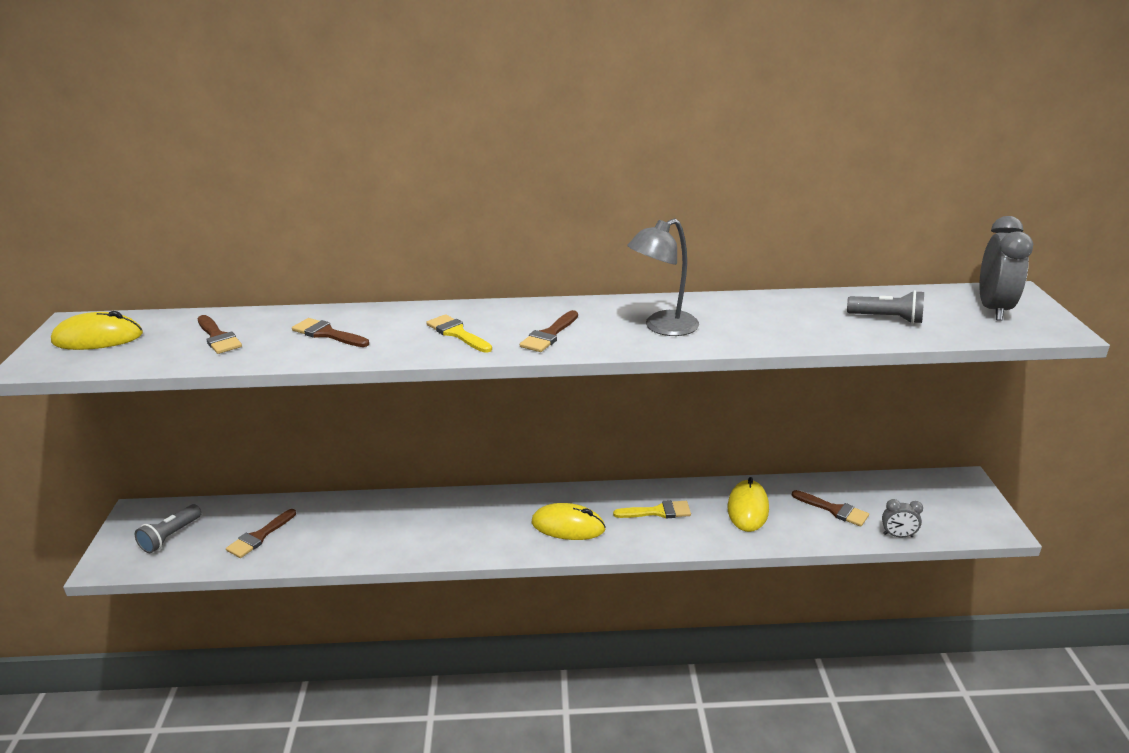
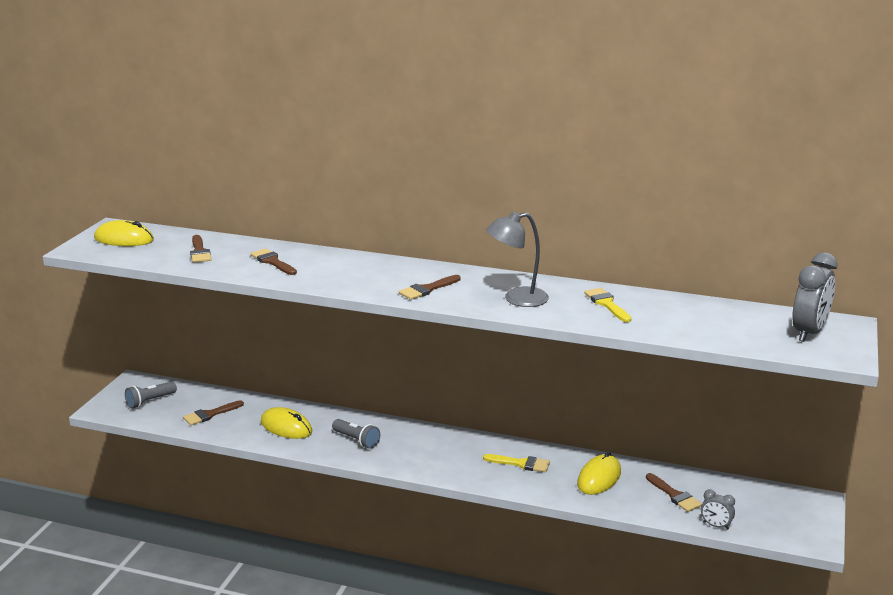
camera: 20 degrees right, 5 degrees down
yellow brush [426,314,492,353] -> yellow brush moved to [584,288,631,322]
yellow mouse [532,503,606,540] -> yellow mouse moved to [261,407,312,439]
grey flashlight [847,290,924,324] -> grey flashlight moved to [332,419,380,449]

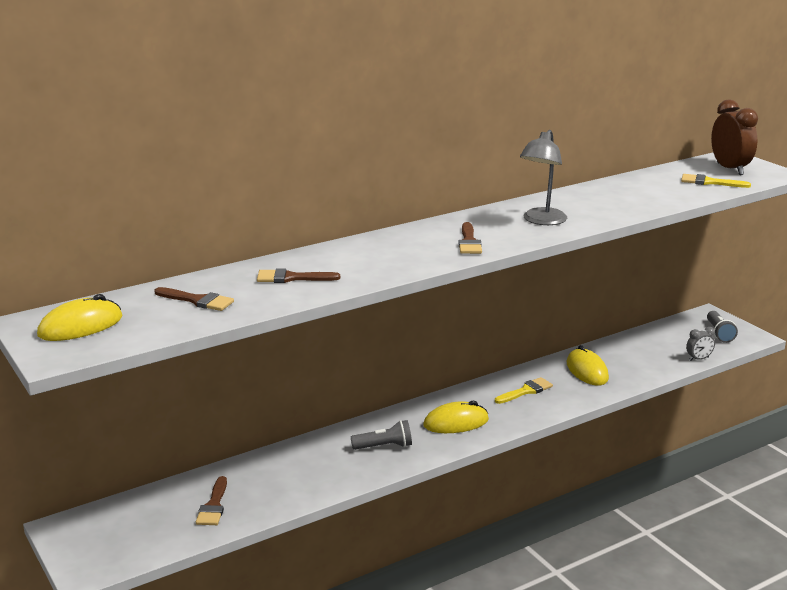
camera: 50 degrees left, 0 degrees up
grey flashlight [125,381,177,409] -> grey flashlight moved to [707,311,738,343]
yellow mouse [261,407,312,439] -> yellow mouse moved to [423,400,489,433]
yellow brush [584,288,631,322] -> yellow brush moved to [681,174,751,188]
brown brush [646,473,702,512] -> none
grey clock [792,252,838,342] -> brown clock [711,99,758,175]

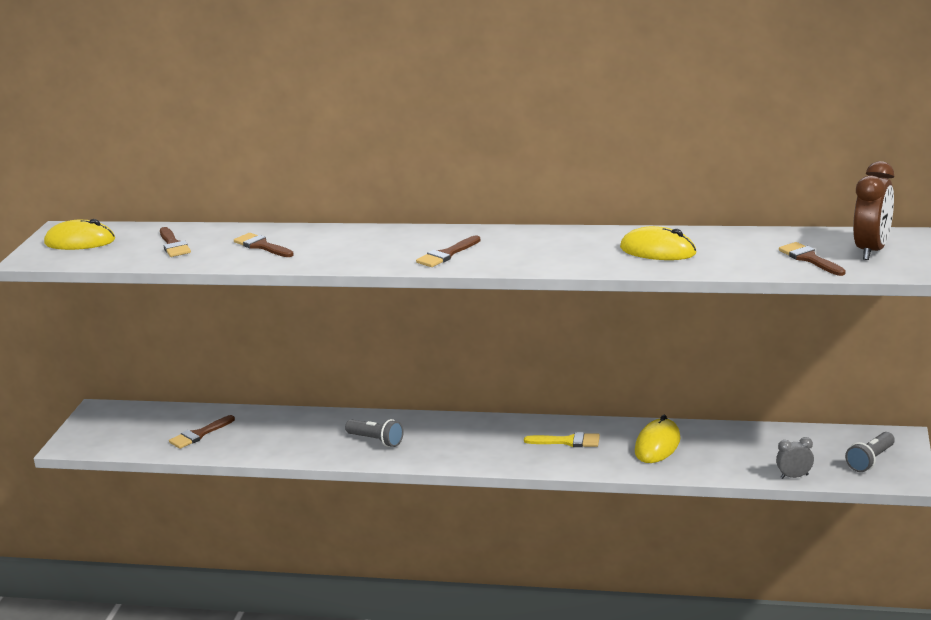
camera: 45 degrees right, 0 degrees up
yellow mouse [423,400,489,433] -> yellow mouse moved to [620,226,696,260]
grey lamp [520,130,567,225] -> none
yellow brush [681,174,751,188] -> brown brush [779,242,846,276]
grey clock [686,327,715,361] -> grey clock turned 150 degrees clockwise [776,437,814,479]

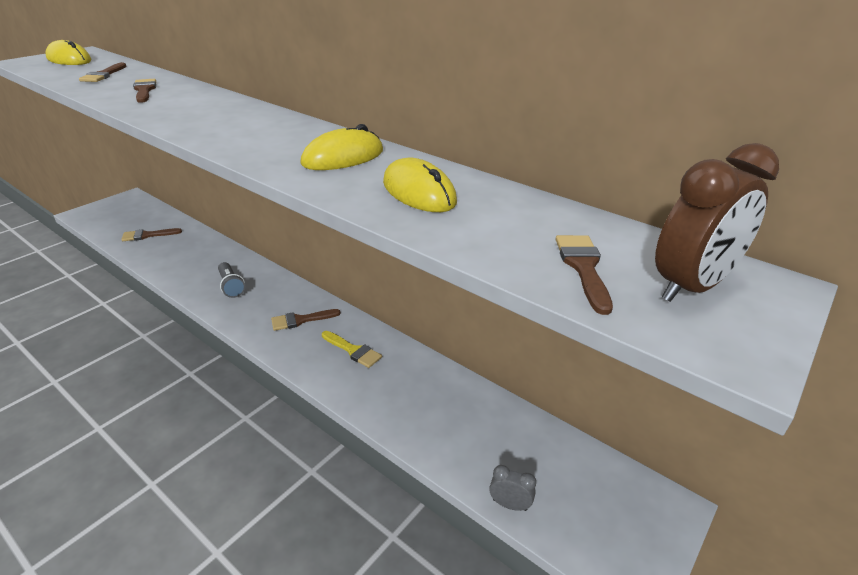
camera: 25 degrees right, 10 degrees up
brown brush [416,235,480,267] -> brown brush moved to [271,309,341,331]
yellow mouse [635,414,681,463] -> yellow mouse moved to [300,124,383,170]
grey flashlight [845,432,895,472] -> none

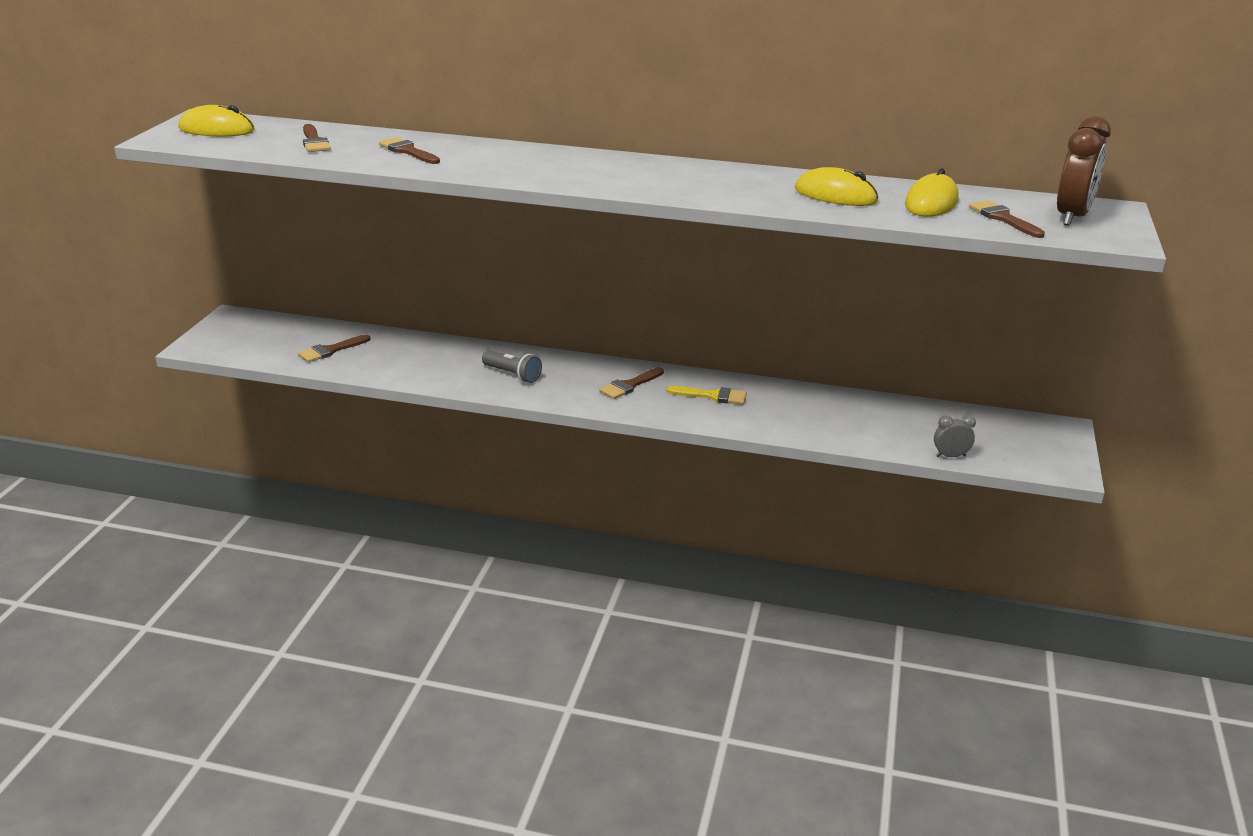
camera: 25 degrees left, 5 degrees down
yellow mouse [300,124,383,170] -> yellow mouse moved to [905,168,959,217]

